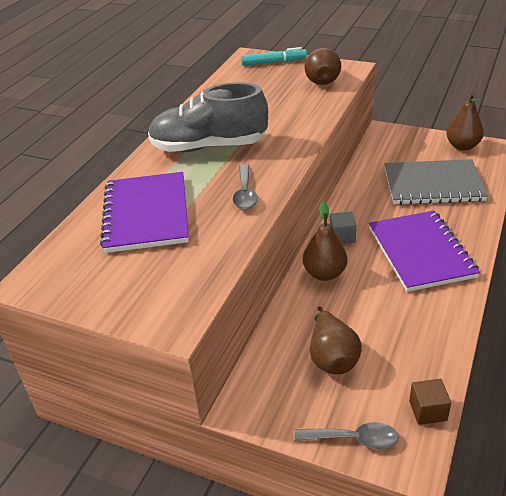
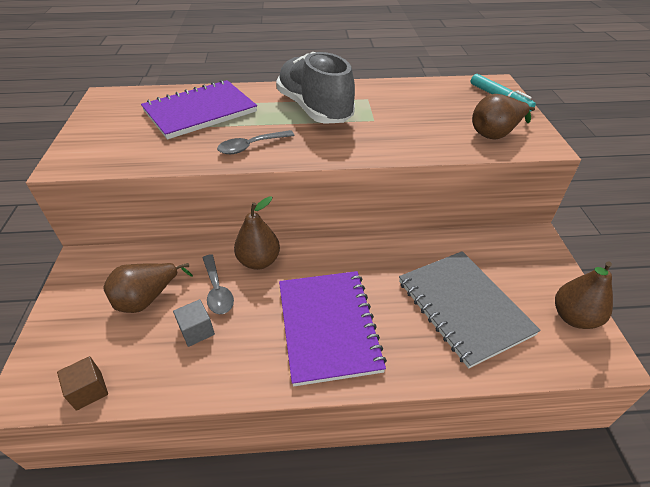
camera: 60 degrees right, 5 degrees up
grey spoon [295,422,399,449] -> grey spoon moved to [203,254,234,314]
grey cube [330,212,356,244] -> grey cube moved to [173,299,215,347]
purple notebook [369,211,480,292] -> purple notebook turned 60 degrees counterclockwise [279,271,387,387]

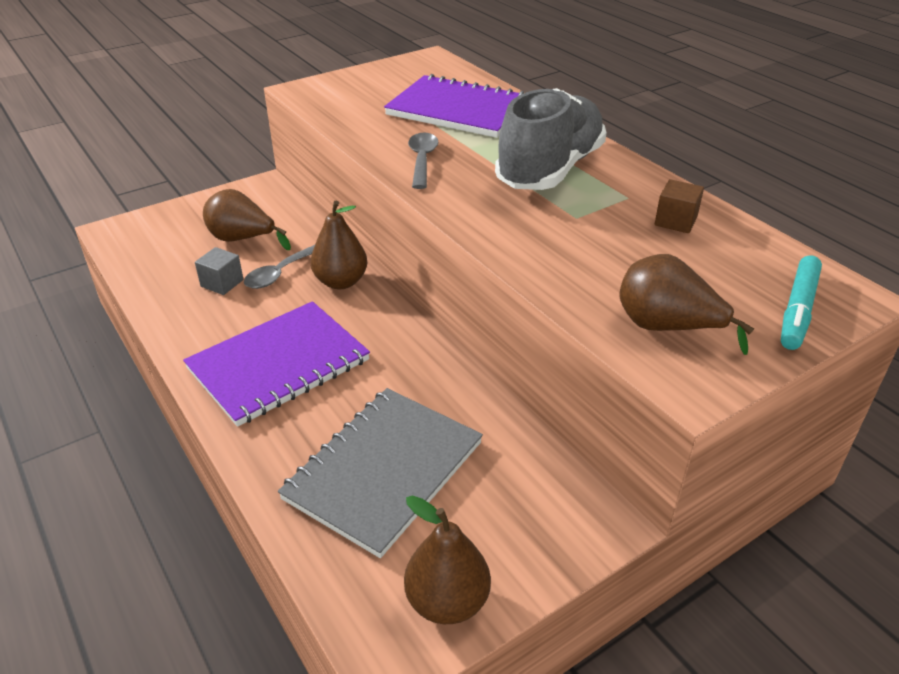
camera: 60 degrees right, 5 degrees down
brown cube [57,356,108,411] -> brown cube moved to [655,179,704,233]
grey spoon [217,130,295,154] -> grey spoon turned 60 degrees clockwise [408,132,439,189]

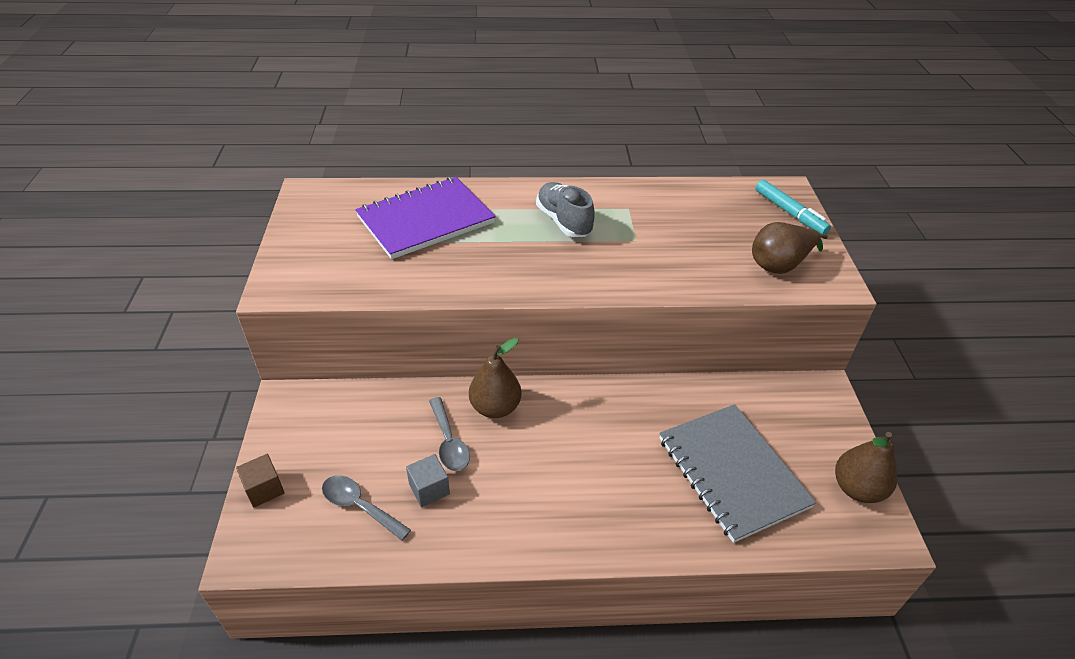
camera: 60 degrees left, 5 degrees up
purple notebook [183,301,370,427] -> none
brown pear [203,189,291,250] -> none
grey spoon [408,132,439,189] -> grey spoon moved to [322,475,411,541]
grey shoe [495,88,607,190] -> grey shoe [536,182,595,237], size x0.62
brown cube [655,179,704,233] -> brown cube moved to [236,454,285,508]

